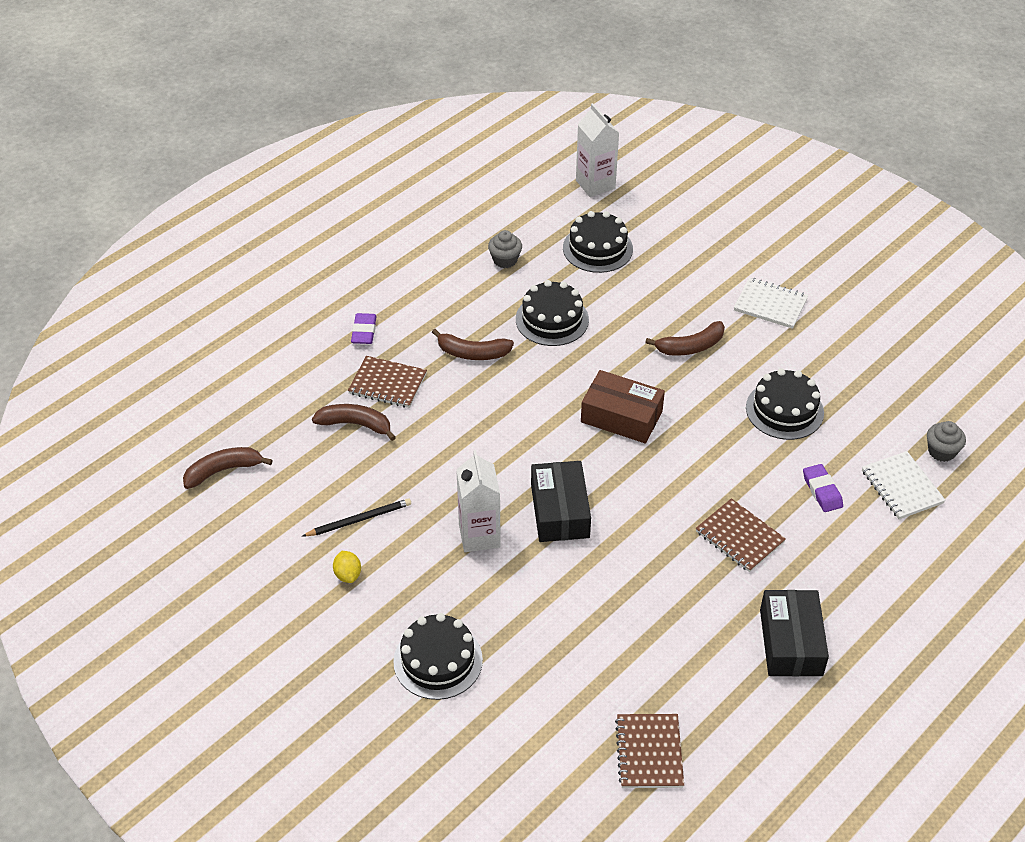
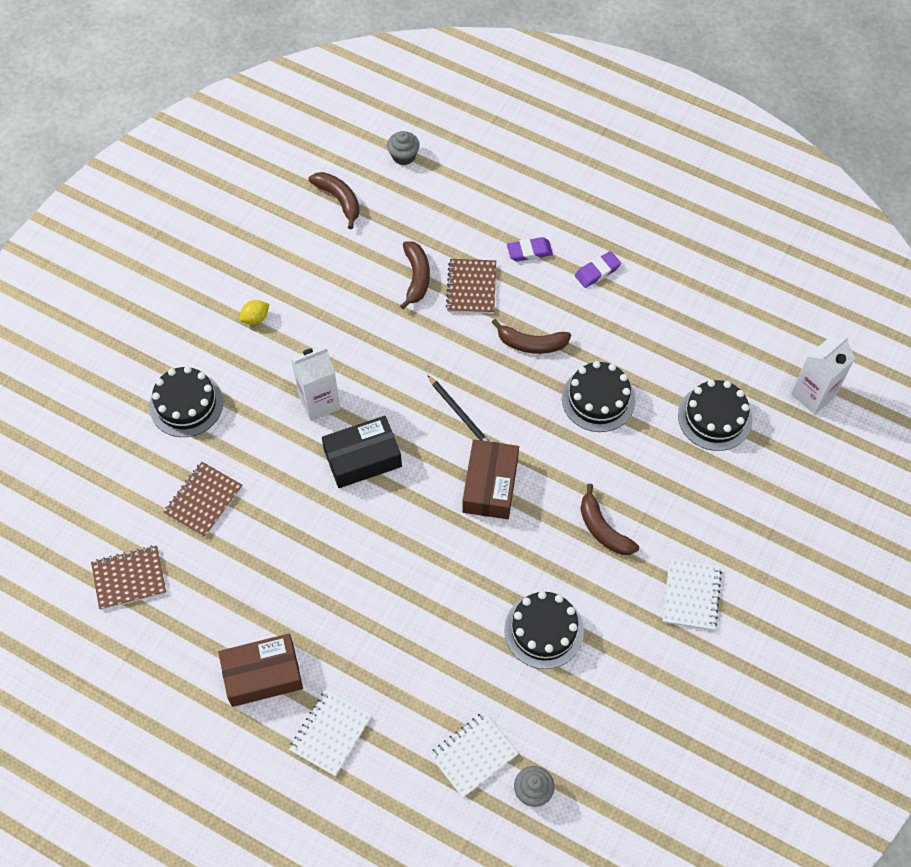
camera: 75 degrees right, 15 degrees up
black pencil [303,498,411,536] -> black pencil moved to [428,375,489,442]
brown banana [432,329,514,360] -> brown banana turned 75 degrees counterclockwise [491,319,571,354]
grey cupcake [488,230,522,268] -> grey cupcake moved to [387,131,420,165]
brown notebook [696,498,786,572] -> brown notebook moved to [164,462,242,537]
black box [760,590,829,676] -> brown box [218,634,303,707]
purple eraser [803,464,843,512] -> purple eraser moved to [575,251,621,288]
none -> white notebook [289,690,372,777]

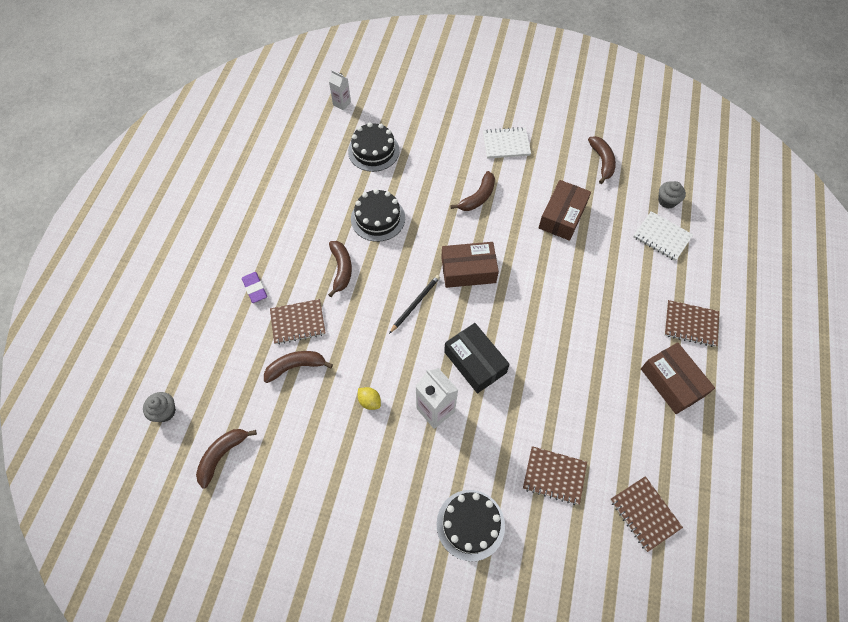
camera: 105 degrees left, 0 degrees up
yellow lemon [239,300,269,324] -> yellow lemon moved to [358,387,381,410]
white notebook [289,690,372,777] -> brown notebook [664,300,719,347]
black cake [504,591,584,669] -> brown box [539,180,591,241]
purple eraser [575,251,621,288] -> none
white carton [791,336,855,415] -> white carton [329,70,351,110], size x0.61
none -> brown banana [588,136,616,184]

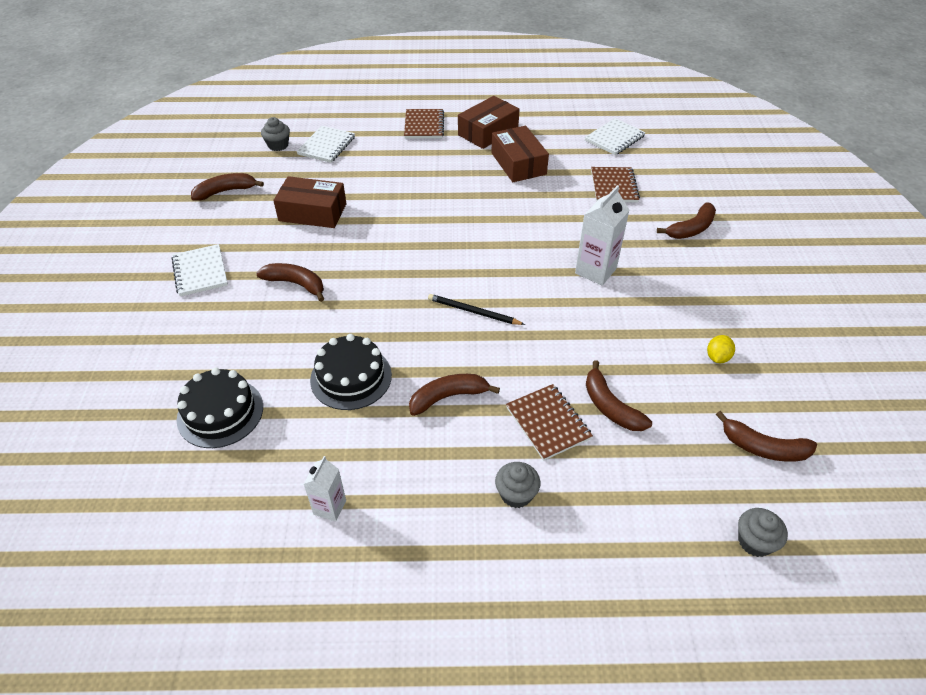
camera: 105 degrees left, 15 degrees down
purple eraser [242,272,267,303] -> grey cupcake [495,462,540,508]
white carton [329,70,351,110] -> white carton moved to [304,456,346,521]
yellow lemon [358,387,381,410] -> yellow lemon moved to [707,335,735,363]
black cake [437,490,505,562] -> brown banana [657,202,716,239]
brown box [441,242,499,288] -> brown box moved to [491,126,549,182]
black box [444,323,510,394] -> none
brown notebook [610,476,683,552] -> white notebook [585,118,646,155]

